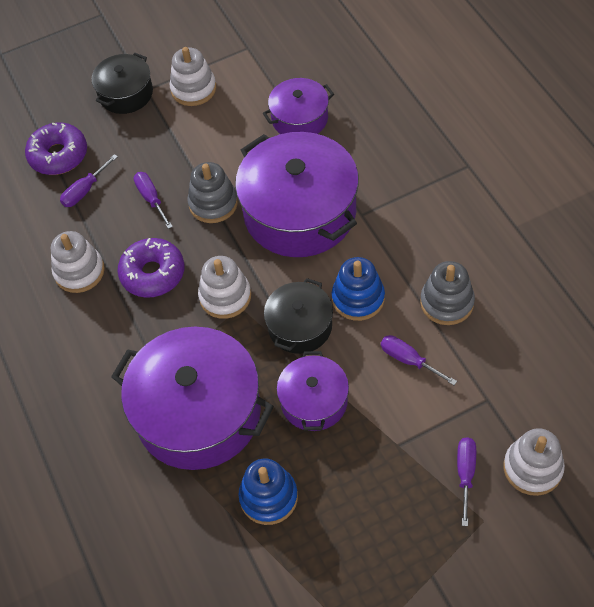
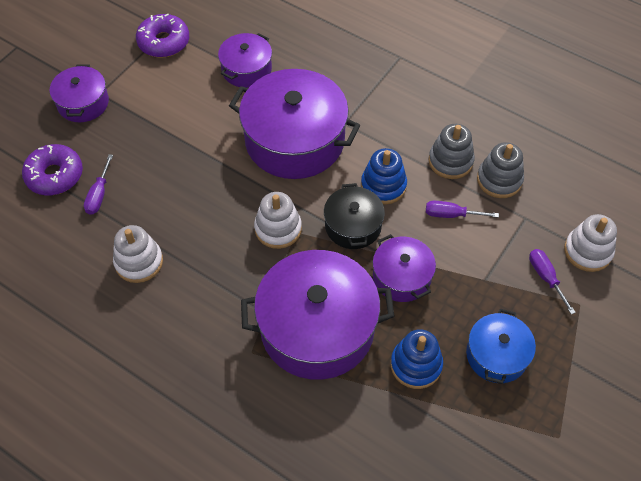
camera: 35 degrees left, 0 degrees up
black pot [92,53,153,114] -> purple pot [50,64,109,122]
purple donut [117,238,184,298] -> purple donut moved to [136,14,189,58]
purple screwdriver [134,172,173,229] -> none
white stacking toy [169,47,216,106] -> none
grey stacking toy [187,162,238,223] -> grey stacking toy moved to [477,142,524,198]
none -> blue pot [466,309,536,384]

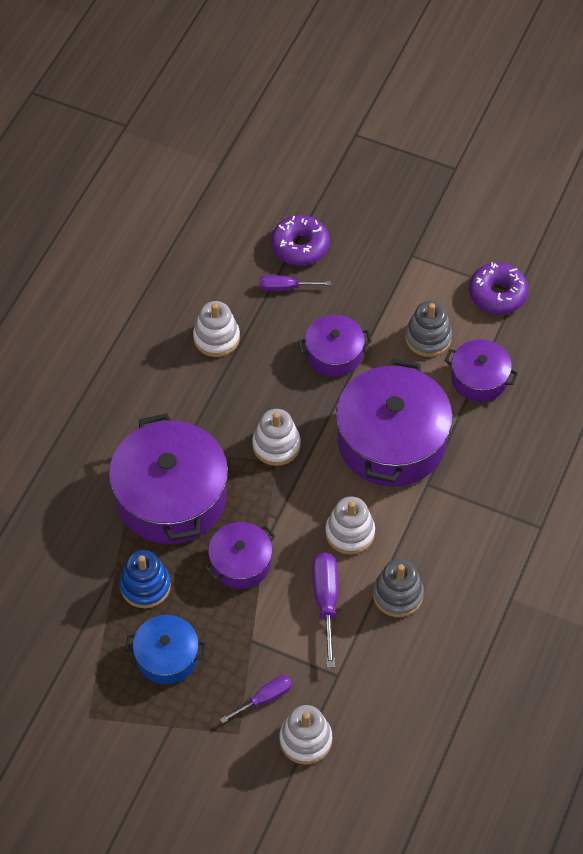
camera: 80 degrees right, 0 degrees up
purple pot [50,64,109,122] -> purple pot moved to [298,315,372,377]
black pot [324,183,385,249] -> none
blue stacking toy [361,148,407,205] -> white stacking toy [325,497,375,555]
purple screwdriver [426,201,499,218] -> purple screwdriver [313,553,338,668], size x1.56
grey stacking toy [477,142,524,198] -> grey stacking toy moved to [405,301,452,357]

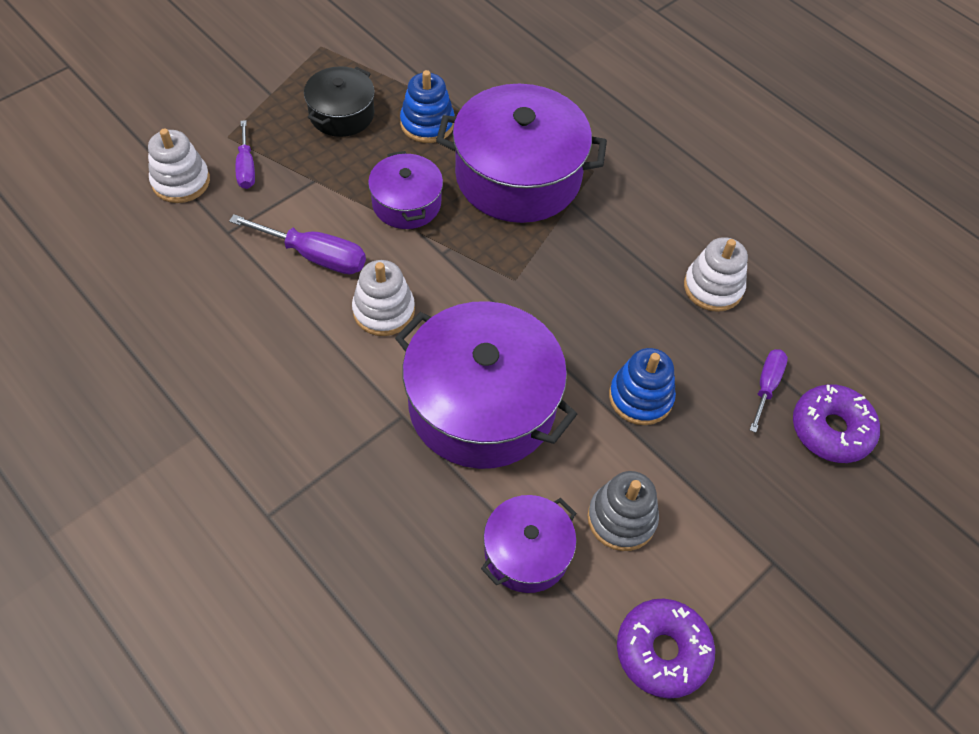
camera: 110 degrees right, 0 degrees up
blue pot [125,615,206,684] -> black pot [304,66,375,137]
white stacking toy [252,409,301,466] -> none
purple pot [298,315,372,377] -> blue stacking toy [609,348,676,425]
grey stacking toy [373,559,424,617] -> none

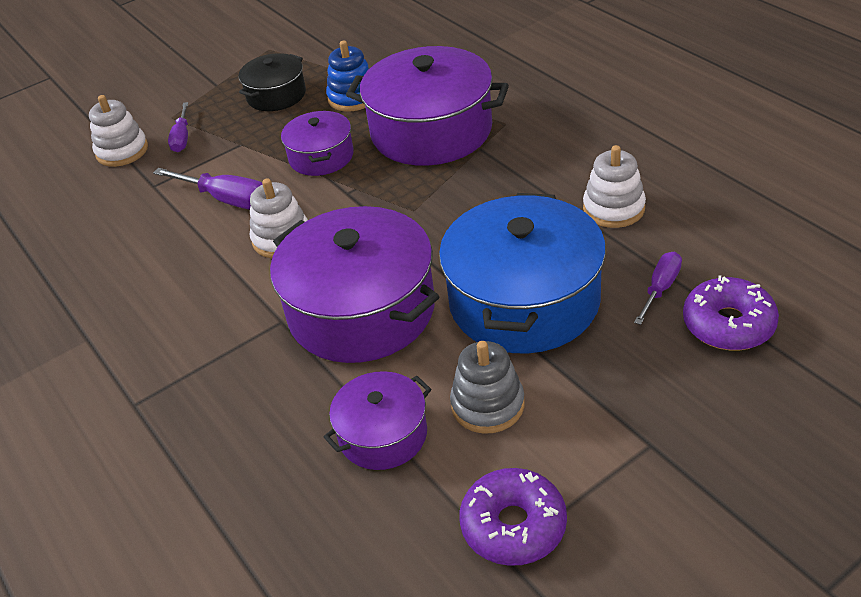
camera: 15 degrees right, 15 degrees down
blue stacking toy [609,348,676,425] -> blue pot [439,193,606,353]

